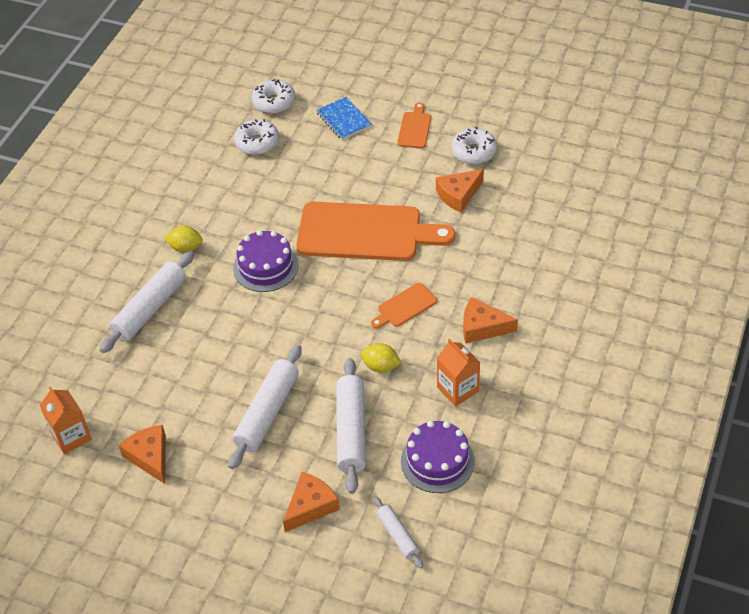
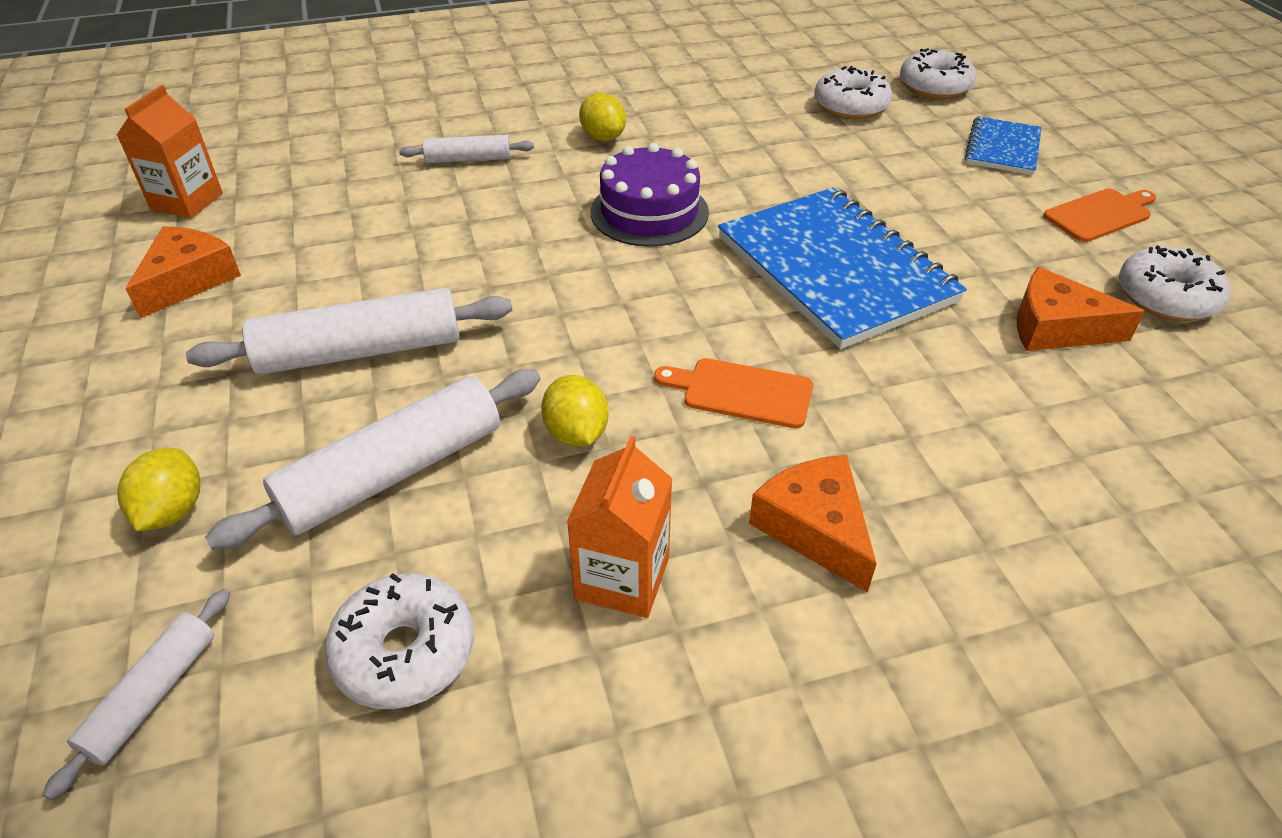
camera: 50 degrees right, 5 degrees down
white rolling pin [99,251,194,353] -> white rolling pin [399,135,534,163], size x0.55
orange cheese [283,472,340,532] -> yellow lemon [117,448,200,531]
orange cutting board [296,202,455,261] -> blue notebook [718,188,967,349]
purple cake [401,421,475,493] -> white donut [324,573,474,709]

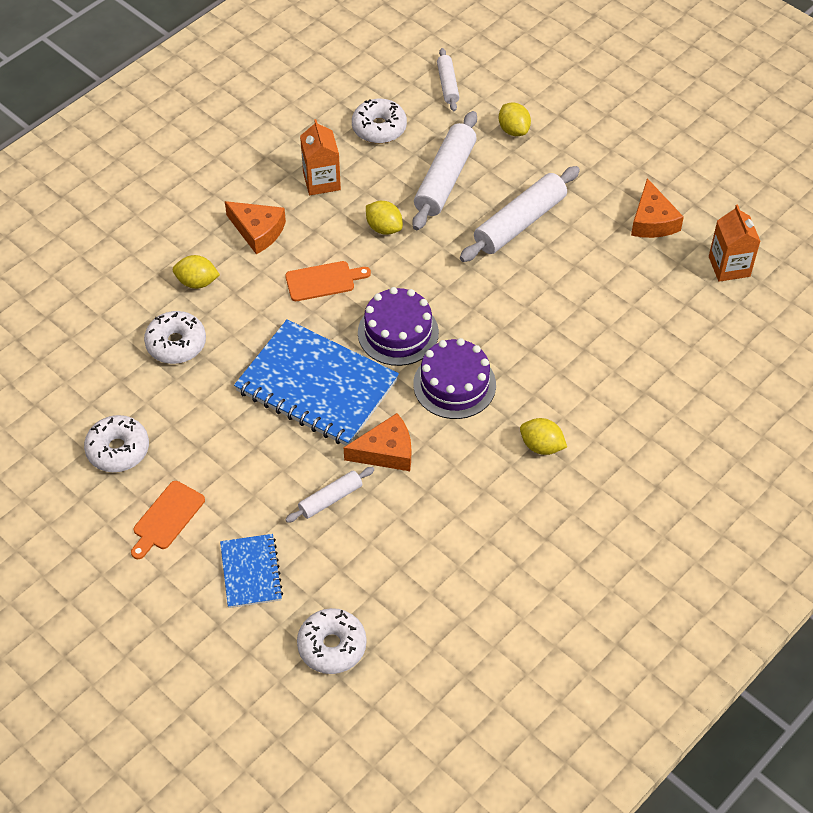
camera: 150 degrees right, 10 degrees up
white rolling pin [399,135,534,163] -> white rolling pin moved to [285,467,374,523]
white donut [814,66,892,119] -> white donut moved to [144,311,206,364]
orange cheese [1017,267,1145,351] -> orange cheese moved to [344,413,411,471]
none -> yellow lemon [173,255,220,289]
none -> purple cake [358,287,439,366]

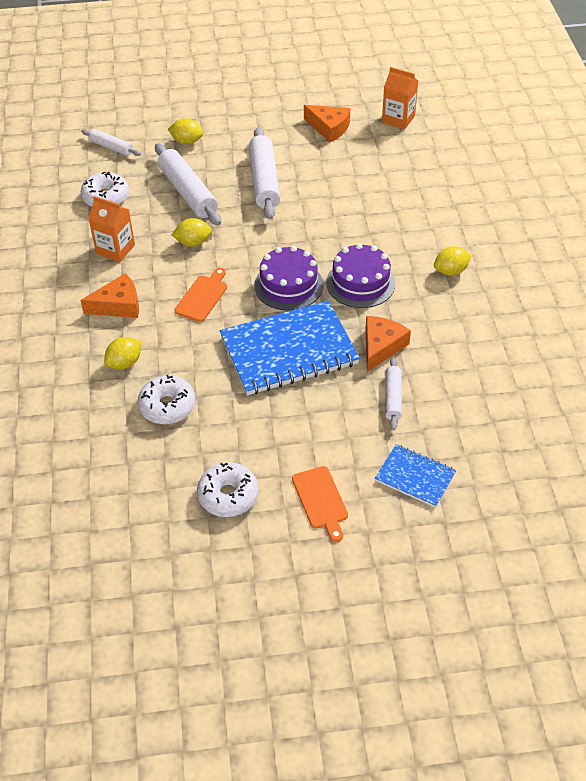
camera: 50 degrees left, 5 degrees down
white donut [297,608,367,674] -> none

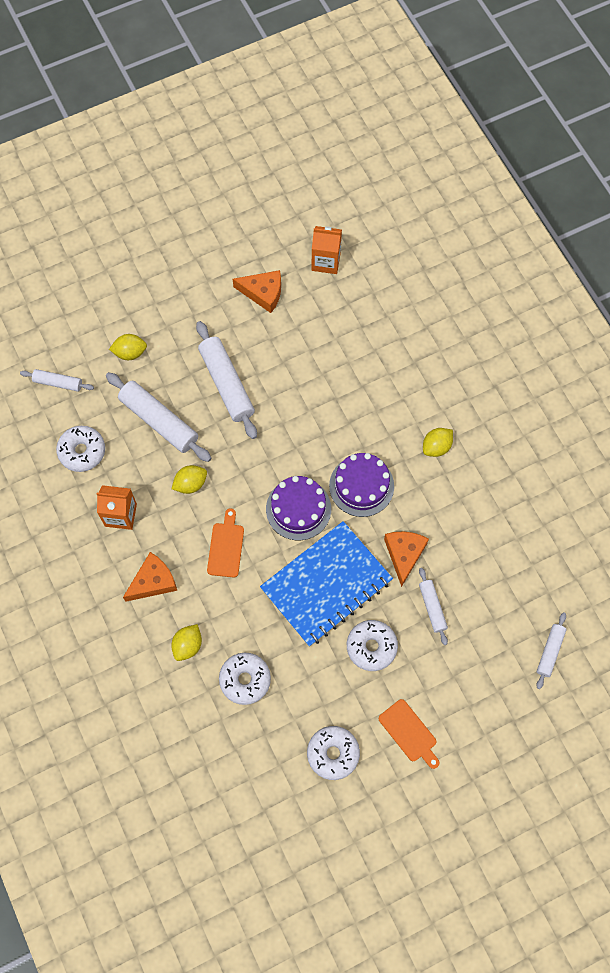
camera: 20 degrees left, 20 degrees up
blue notebook [375,444,456,508] -> none
none -> white donut [347,620,398,671]
none -> white rolling pin [537,612,566,689]

